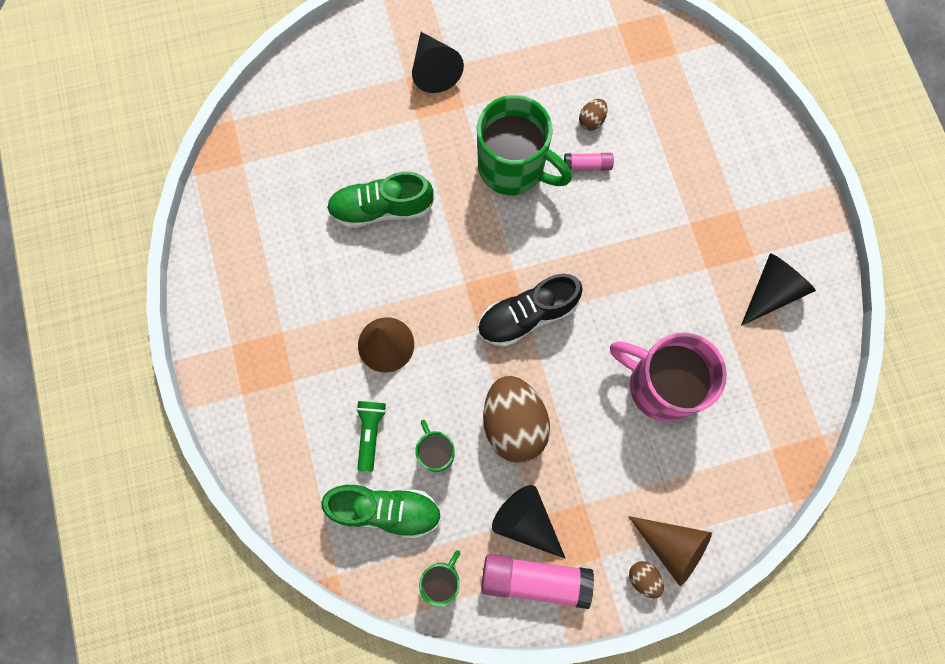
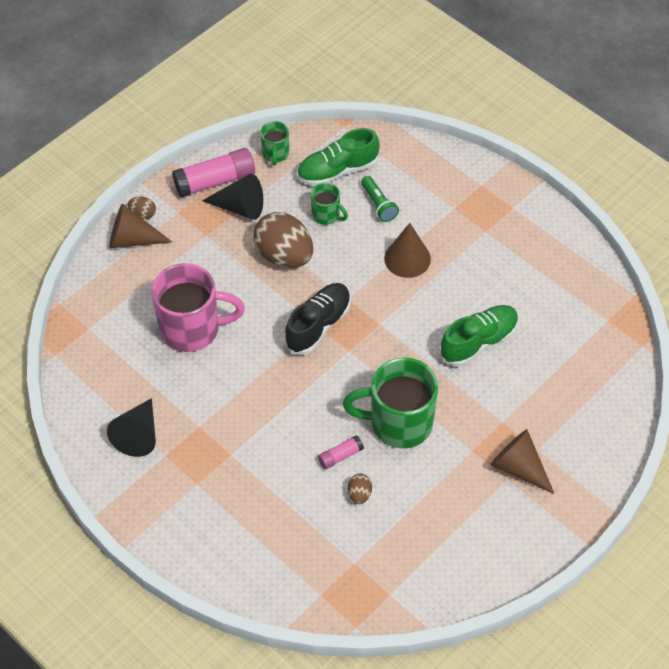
camera: 150 degrees right, 20 degrees down
black cone [412,32,464,93] -> brown cone [490,429,554,494]

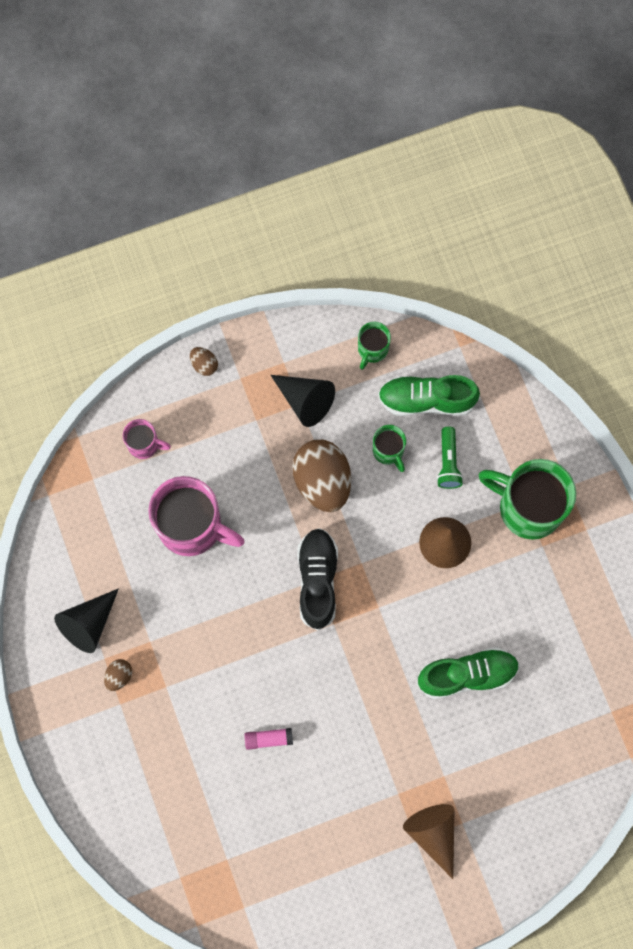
camera: 25 degrees right, 20 degrees up
brown cone [109,203,172,248] -> none
pink glue stick [172,148,255,198] -> none
black shoe [285,283,351,355] -> black shoe turned 60 degrees counterclockwise [297,528,338,631]
green mug [343,357,438,449] -> green mug moved to [479,459,576,540]
brown egg [348,473,372,504] -> brown egg moved to [104,659,132,691]
none -> pink mug [123,419,171,459]

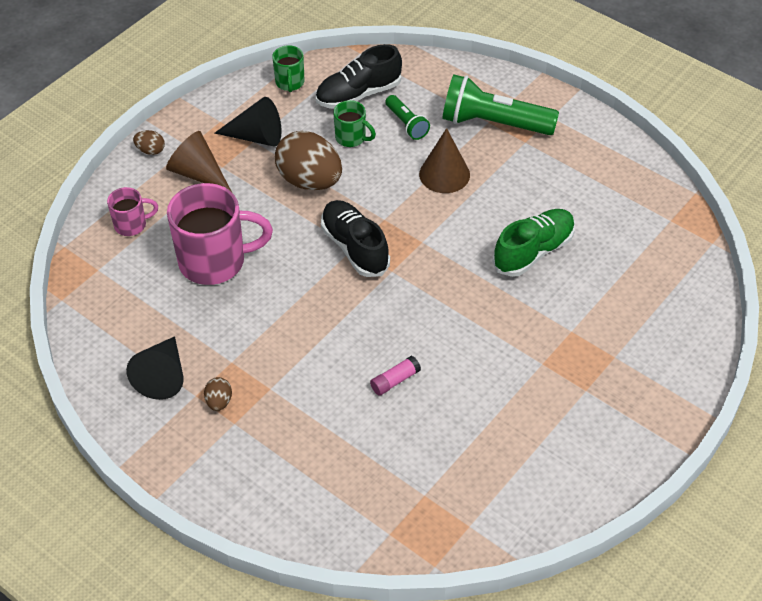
camera: 30 degrees left, 25 degrees down
green shoe [378,375,480,416] -> black shoe [316,44,402,109]
brown cone [403,804,454,879] -> brown cone moved to [166,131,232,192]
green mug [479,459,576,540] -> green flashlight [442,74,559,135]

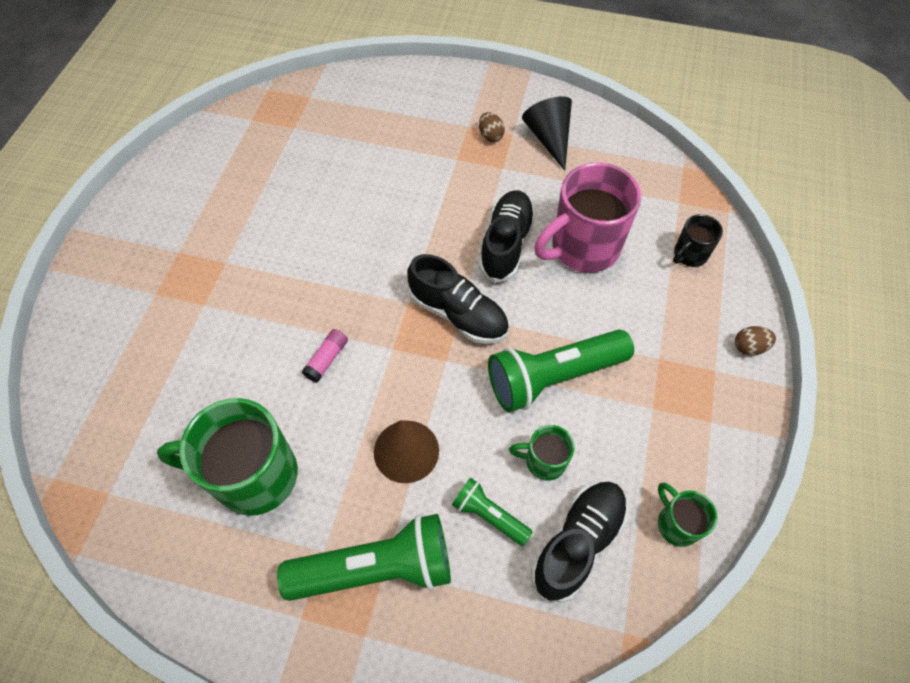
camera: 155 degrees right, 10 degrees up
pink mug [107,187,158,236] -> black mug [673,214,723,267]
brown cone [166,131,232,192] -> none
black cone [214,97,281,147] -> none
brown egg [275,131,342,190] -> green flashlight [488,330,634,412]
pink glue stick [370,356,421,396] -> pink glue stick moved to [302,329,348,383]
green shoe [493,209,575,277] -> none
none -> green mug [157,398,298,516]
none -> black shoe [479,190,535,283]

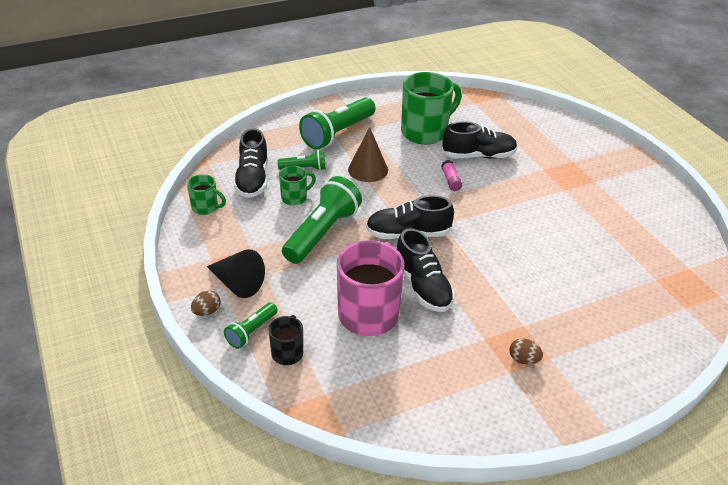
camera: 140 degrees right, 20 degrees down
black cone [522,96,572,171] -> black cone moved to [207,249,265,298]
none -> green flashlight [224,302,278,349]
none -> black shoe [442,121,518,159]

